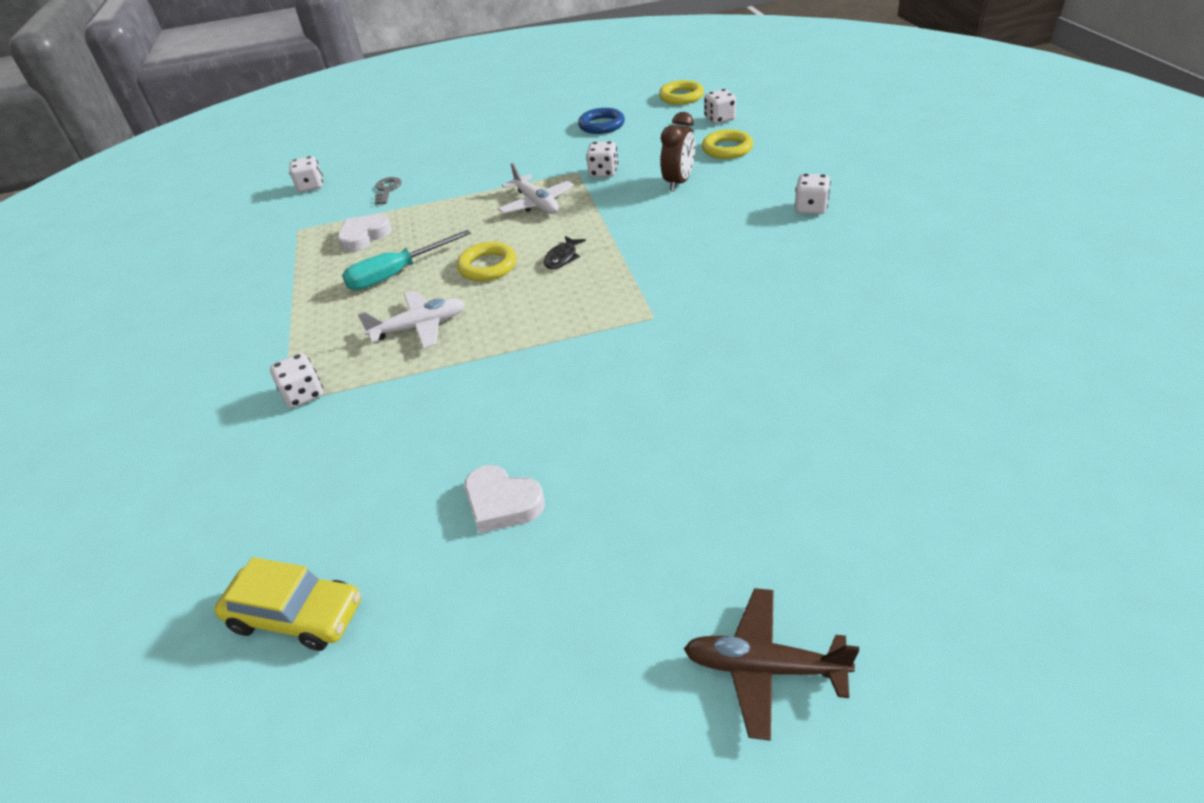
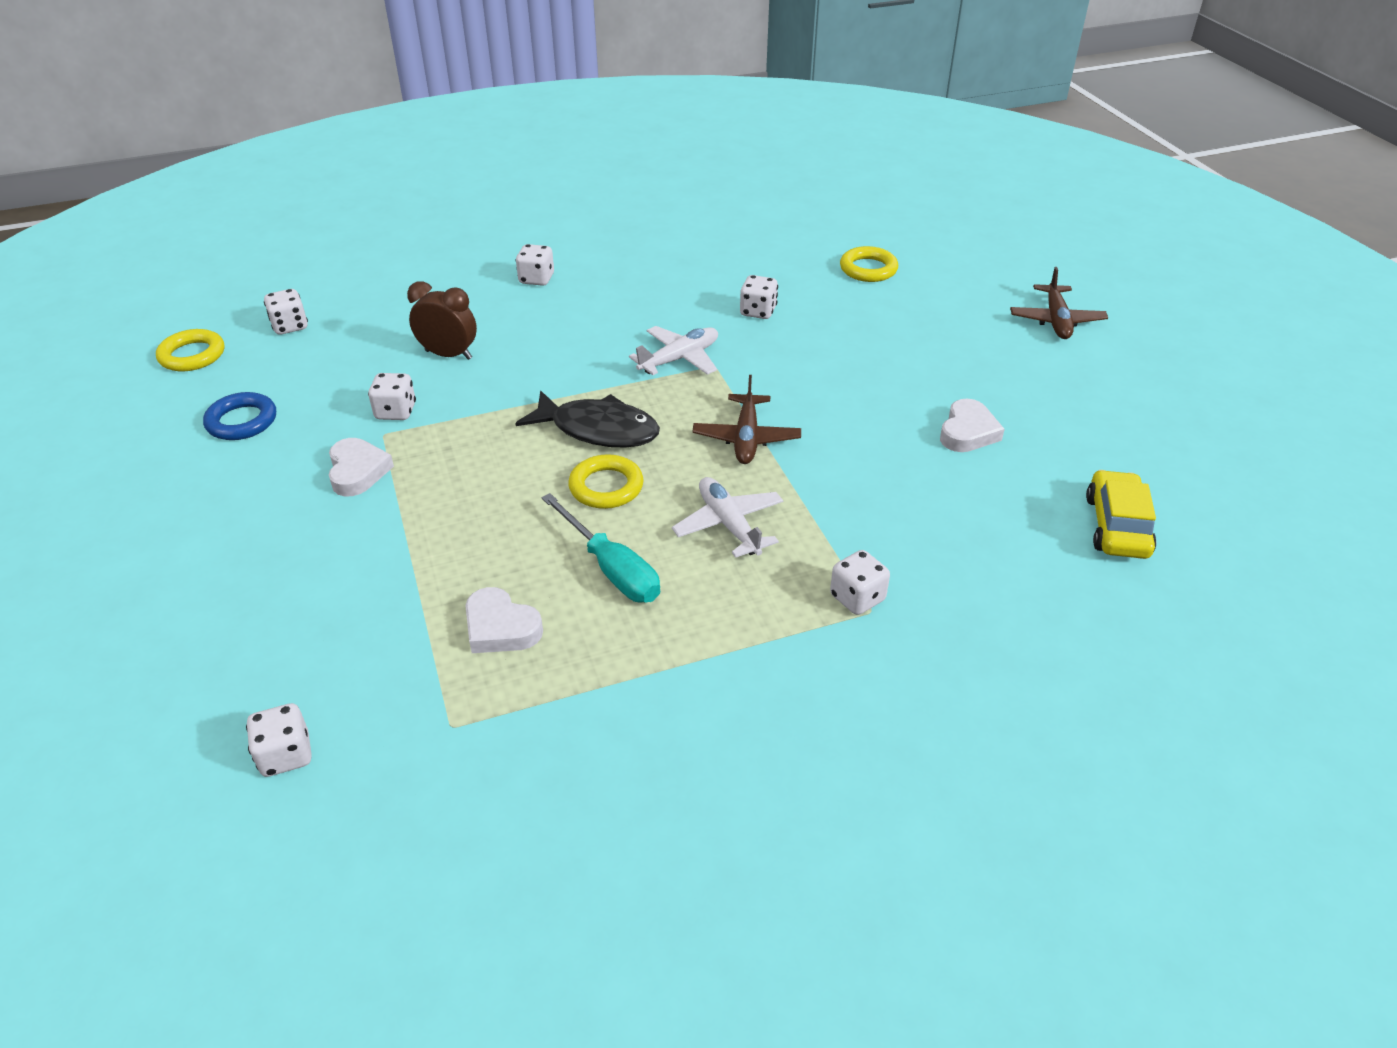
camera: 100 degrees left, 0 degrees up
grey key [375,177,402,204] -> none
white plane [498,163,574,214] -> white plane moved to [629,326,718,375]
black fish [544,236,586,269] -> black fish [515,391,660,448], size x2.04
yellow ring [702,129,753,159] -> yellow ring moved to [840,246,898,282]
none -> white heart [329,438,394,496]
none -> brown plane [692,375,801,464]
none -> white dice [740,275,778,319]

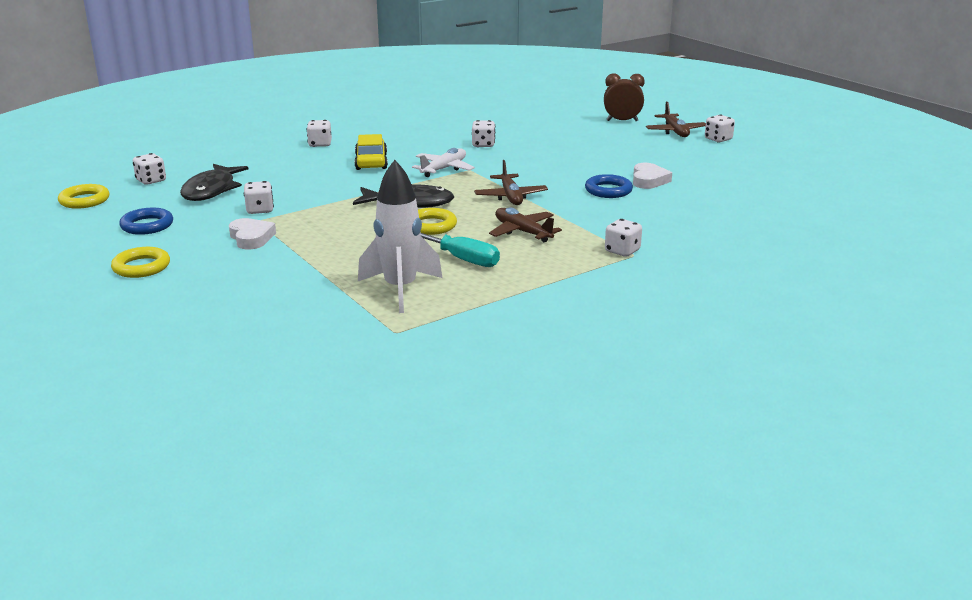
camera: 15 degrees left, 15 degrees down
white dice [246,703,312,777] -> white dice moved to [705,114,735,143]
brown clock [407,281,477,360] -> brown clock moved to [604,73,645,121]
white heart [466,587,543,653] -> white rocket [358,160,442,313]
white plane [672,477,783,558] -> brown plane [489,207,562,242]
yellow ring [840,246,898,282] -> yellow ring moved to [111,247,170,278]
yellow car [1086,470,1156,559] -> yellow car moved to [355,134,388,170]
none -> black fish [180,164,248,201]
none -> blue ring [585,174,633,198]

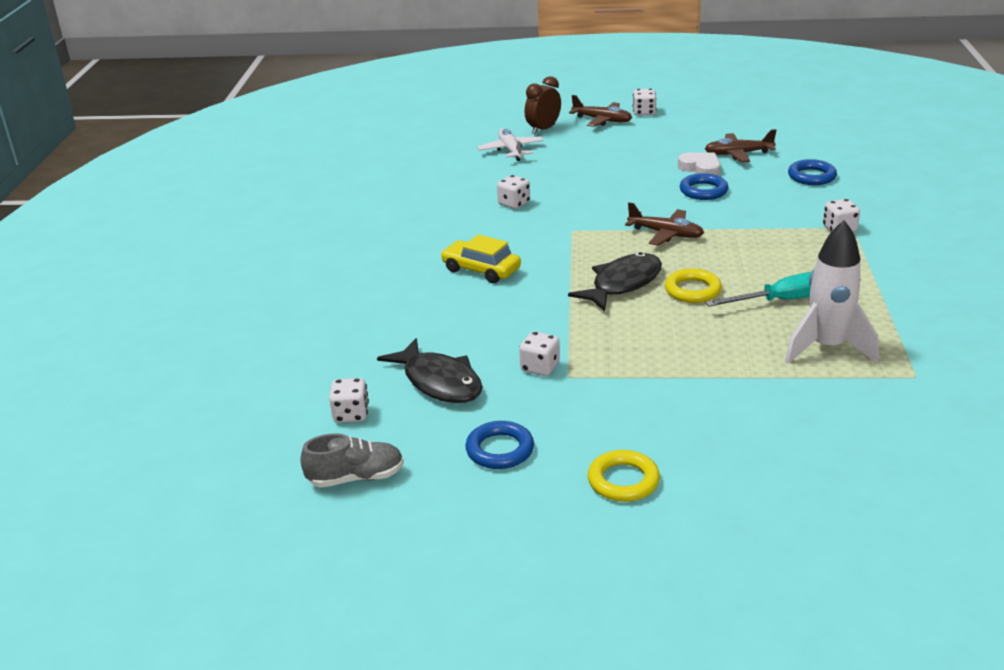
camera: 50 degrees left, 5 degrees up
yellow ring [58,184,110,209] -> grey shoe [300,433,404,488]
white heart [229,218,276,250] -> none
white dice [307,120,332,147] -> none
white plane [412,148,475,177] -> white plane moved to [477,128,543,161]
brown plane [489,207,562,242] -> brown plane moved to [705,129,776,162]
none -> blue ring [788,159,837,185]

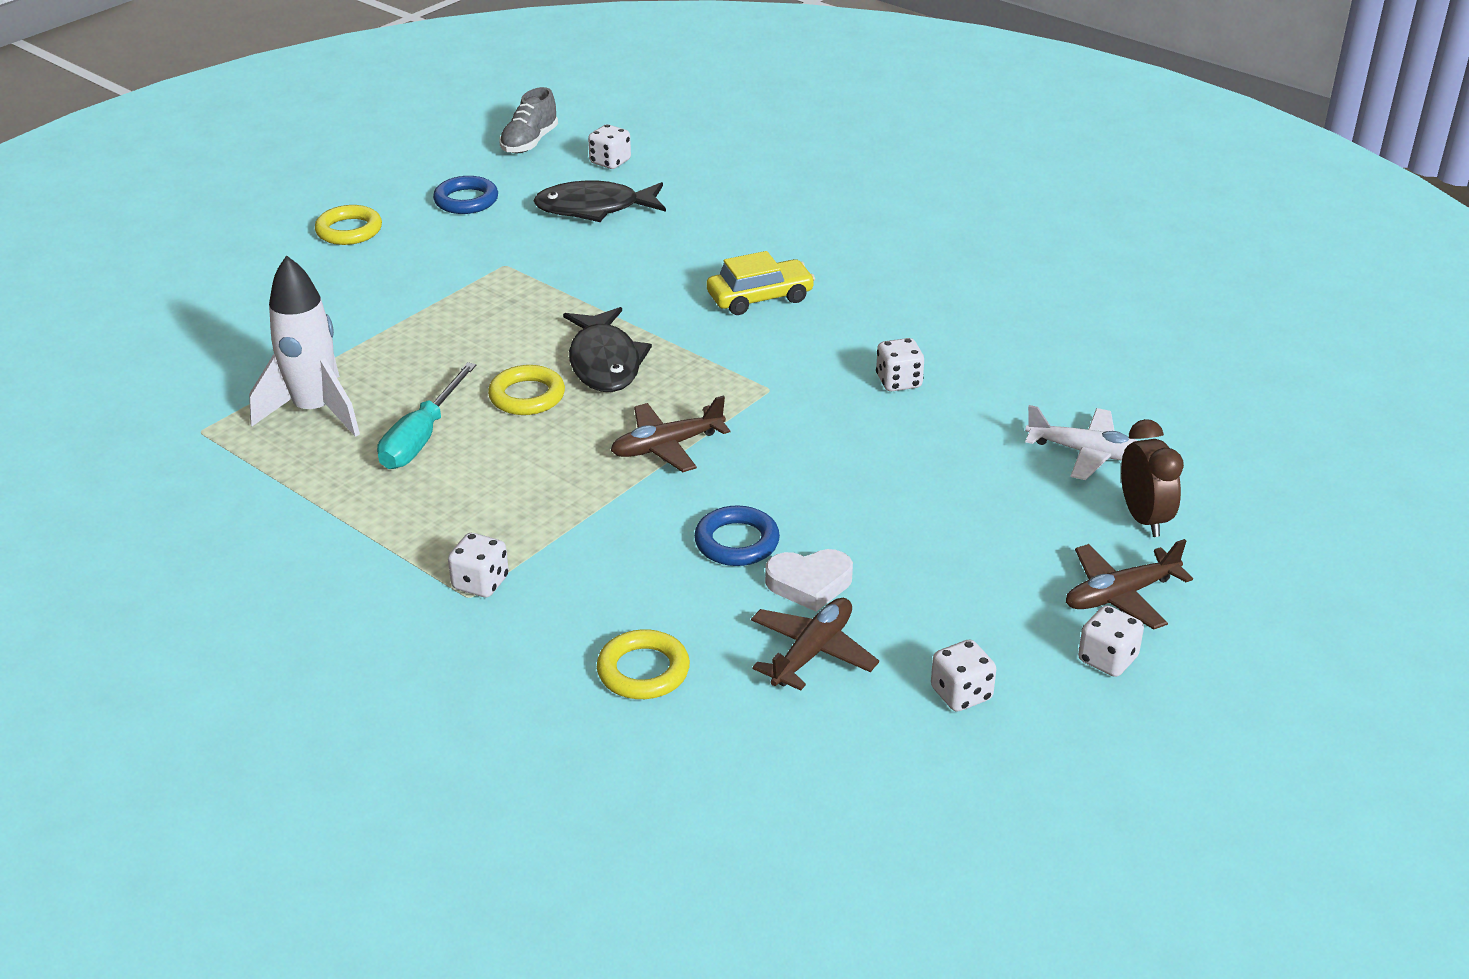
camera: 125 degrees right, 5 degrees up
white dice [519,331,560,376] -> white dice moved to [931,639,996,711]
blue ring [788,159,837,185] -> yellow ring [597,629,690,699]

